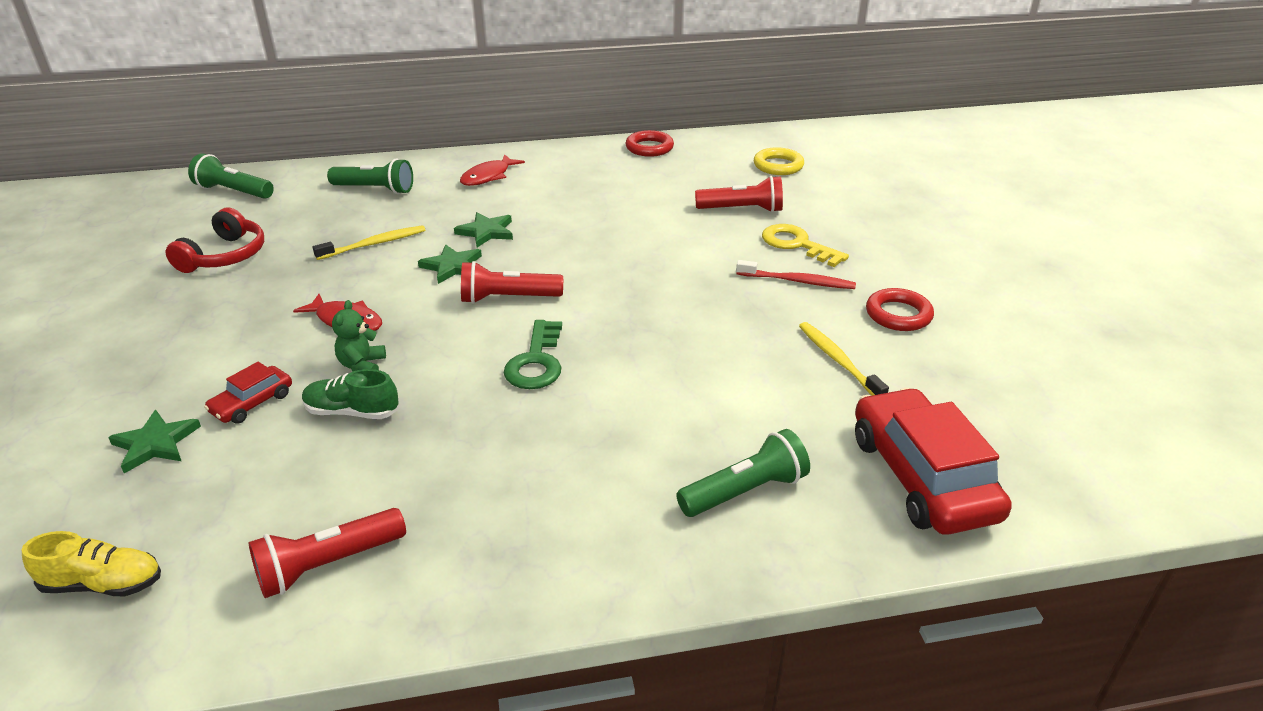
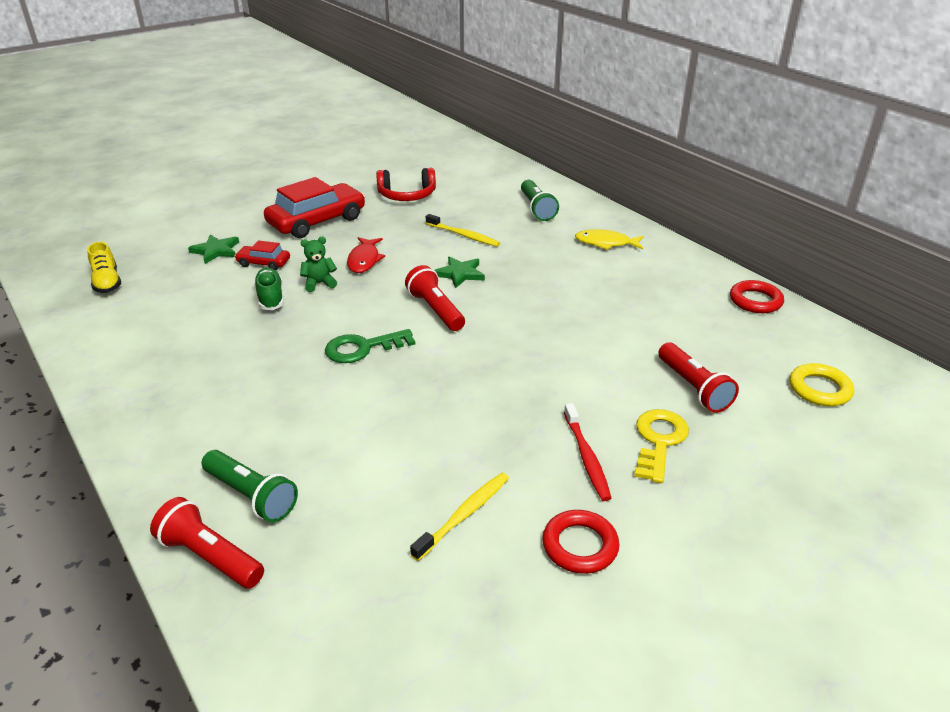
camera: 65 degrees right, 0 degrees up
green flashlight [188,153,274,199] -> none
red flashlight [249,508,406,598] -> red flashlight moved to [150,497,264,589]
green star [454,212,513,247] -> none
red fish [460,154,525,186] -> yellow fish [575,229,644,250]
red car [855,388,1012,535] -> red car moved to [264,177,365,238]

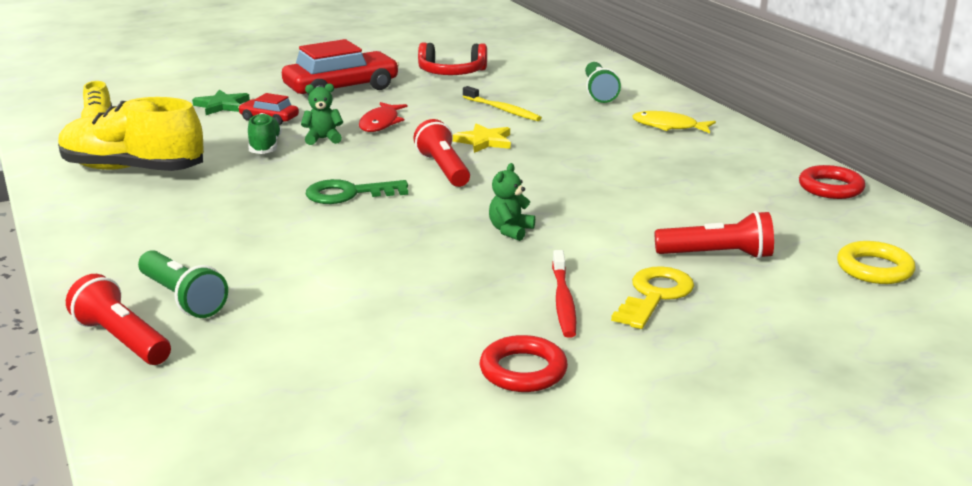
camera: 10 degrees right, 10 degrees down
yellow toothbrush [410,473,509,561] -> none
green star [434,256,485,288] -> yellow star [453,123,511,153]
red flashlight [658,342,739,413] -> red flashlight turned 75 degrees counterclockwise [655,211,774,259]
none -> yellow shoe [58,97,204,171]
none -> green teddy bear [489,163,535,241]

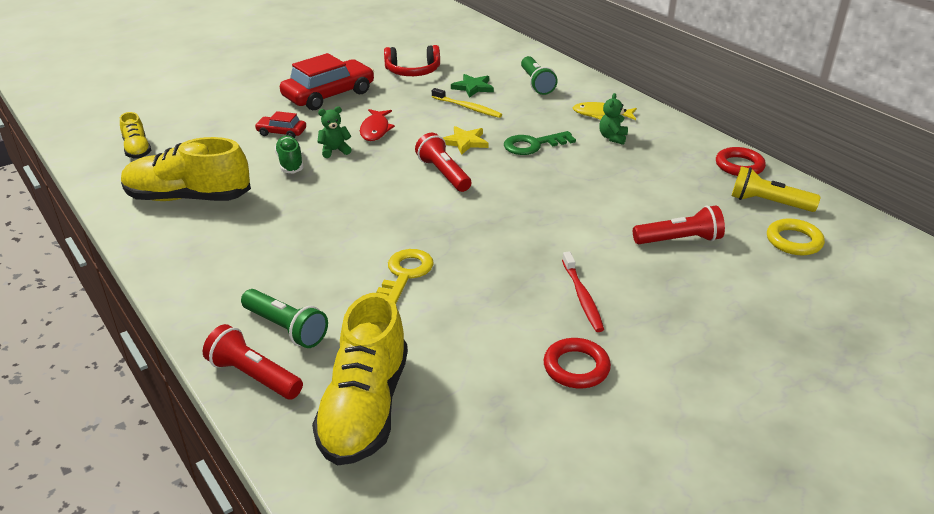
camera: 10 degrees left, 10 degrees up
green star [192,90,250,115] -> green star moved to [451,74,494,98]
green key [306,179,408,204] -> green key moved to [504,131,576,155]
green teddy bear [489,163,535,241] -> green teddy bear moved to [599,93,628,145]
yellow key [611,266,694,329] -> yellow key moved to [376,249,434,304]
none -> yellow shoe [312,292,408,466]
none -> yellow flashlight [732,166,821,212]

